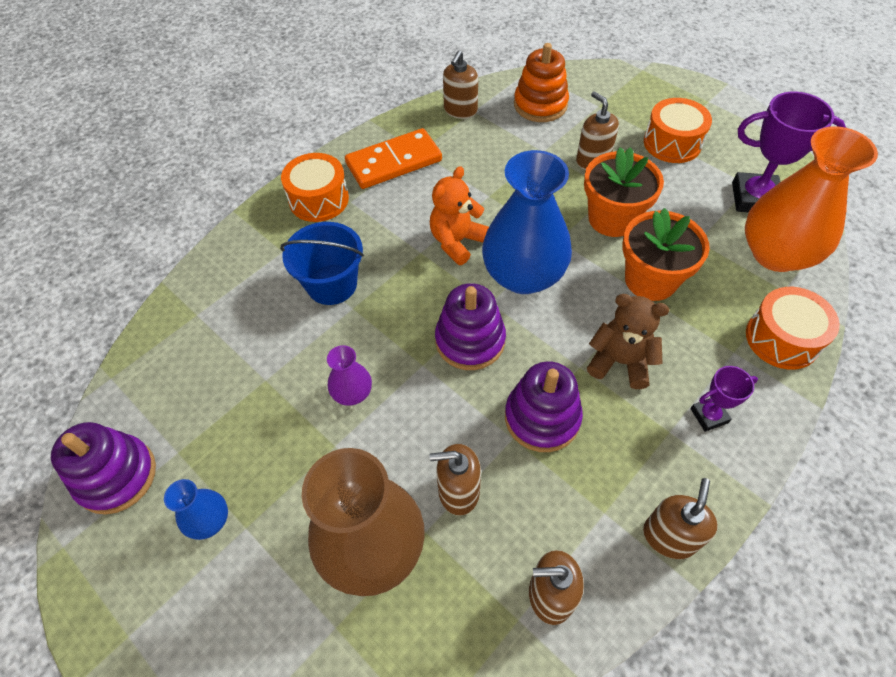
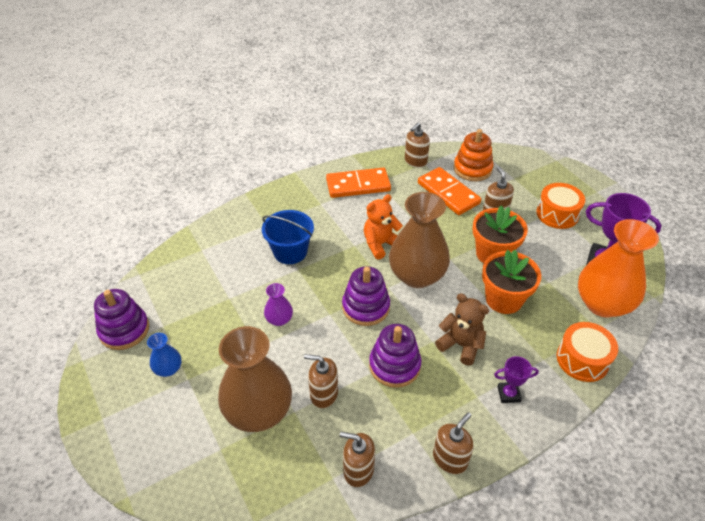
camera: 15 degrees right, 10 degrees down
orange drum [281,153,349,222] -> none
blue vase [482,150,572,294] -> brown vase [389,192,450,288]
none -> orange domino [418,167,481,215]

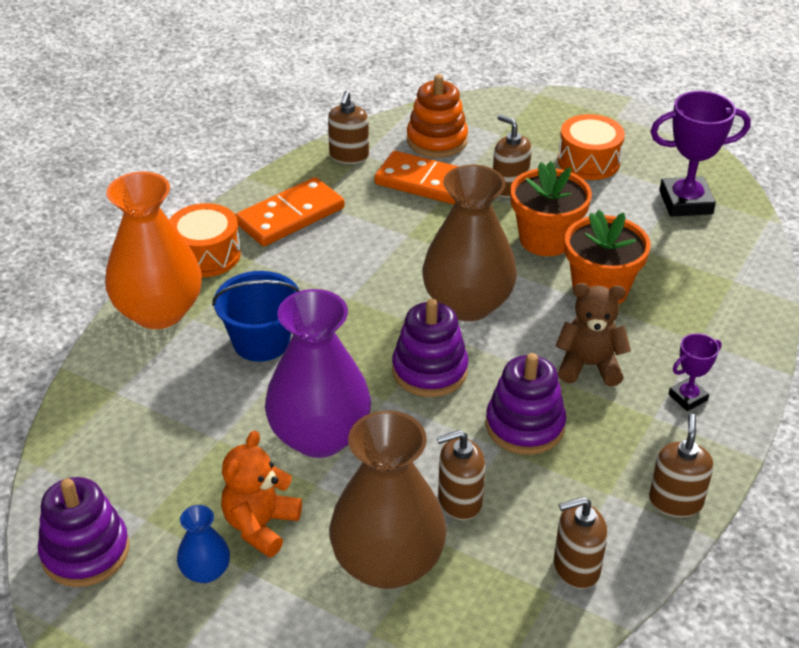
camera: 30 degrees left, 5 degrees down
purple vase [264,283,293,326] -> purple vase [265,289,371,458], size x2.20
orange teddy bear [364,194,403,260] -> orange teddy bear moved to [221,431,302,557]
orange drum [557,322,618,382] -> orange drum moved to [170,203,241,277]
orange vase [578,219,659,318] -> orange vase moved to [105,172,202,329]

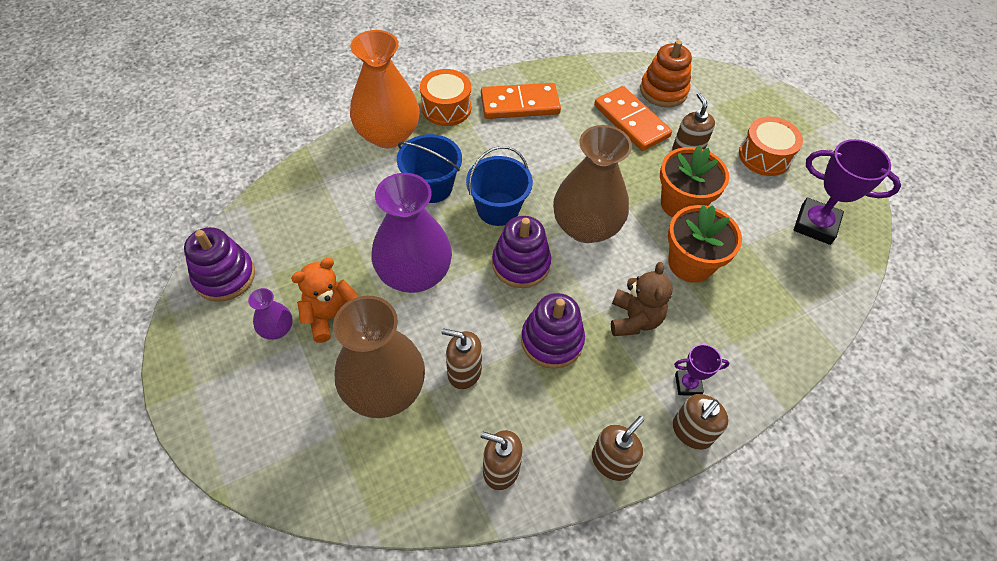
camera: 30 degrees right, 15 degrees up
blue vase [177,505,230,583] -> purple vase [248,288,293,340]
brown soap dispenser [328,91,369,164] -> brown soap dispenser moved to [673,394,729,450]
brown teddy bear [555,283,631,386] -> brown teddy bear turned 60 degrees clockwise [611,262,673,336]
none -> blue bucket [466,146,533,226]

